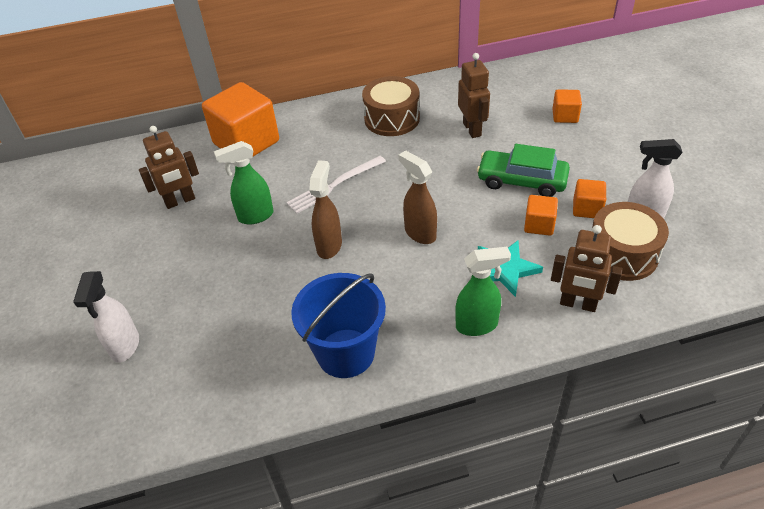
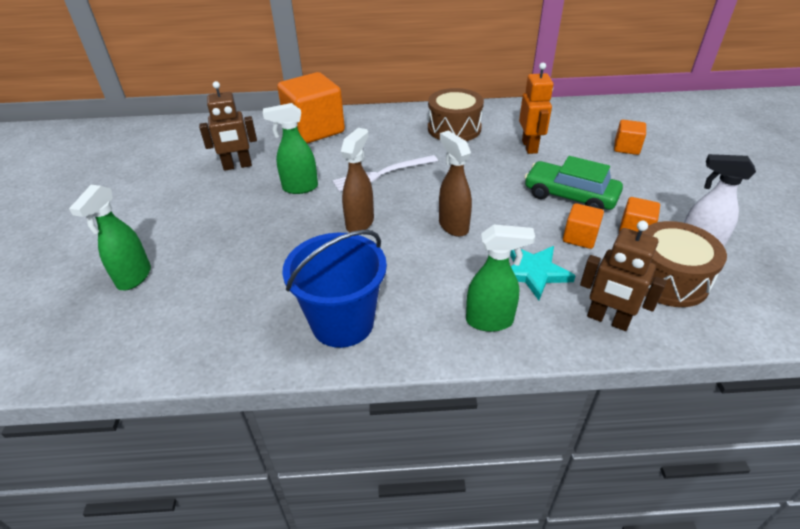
camera: 10 degrees right, 5 degrees down
white spray bottle [73,271,139,363] -> green spray bottle [69,185,151,290]
brown robot [458,53,490,138] -> orange robot [519,63,553,154]

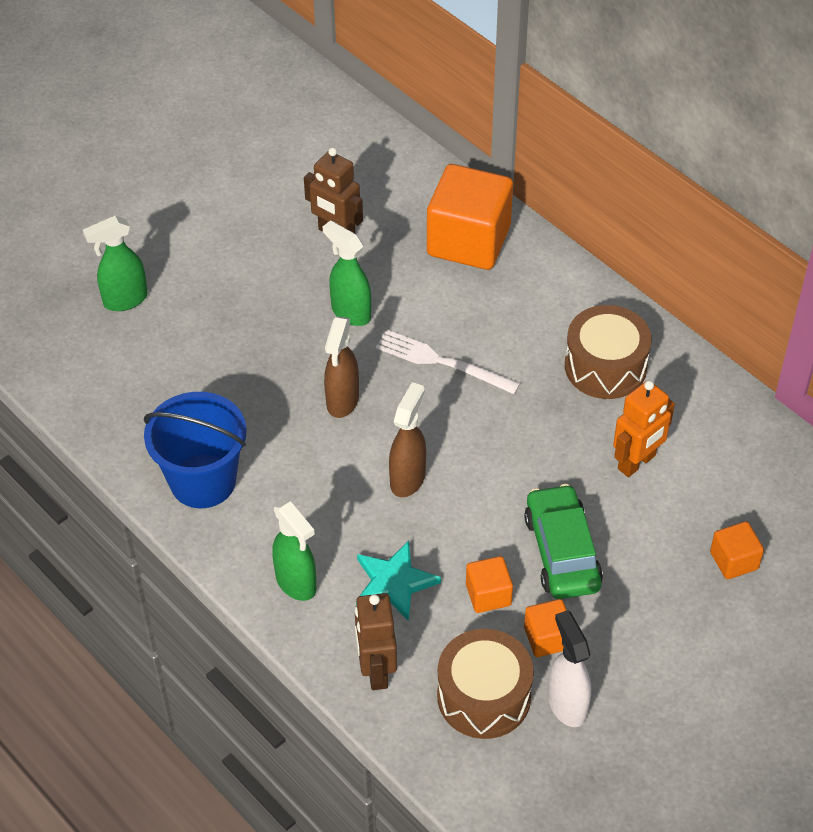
camera: 50 degrees right, 10 degrees up
brown spray bottle [341,128,374,232] -> brown spray bottle turned 120 degrees clockwise [324,316,359,418]

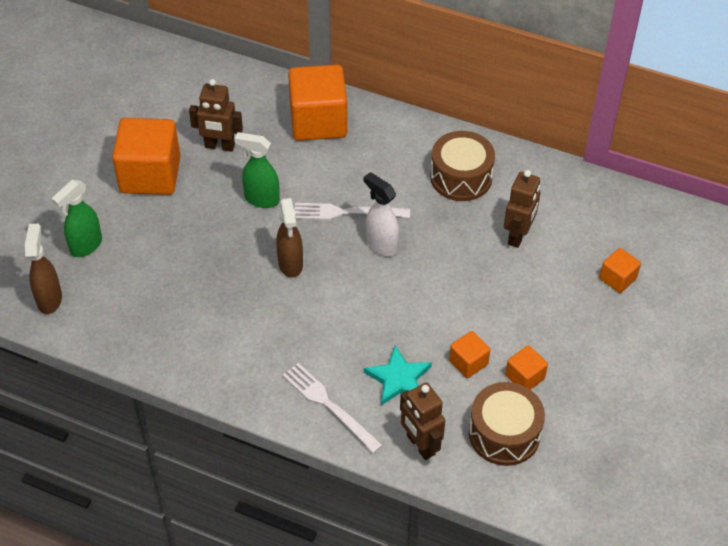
camera: 25 degrees left, 0 degrees up
blue bucket [144,392,246,508] -> none
green spray bottle [272,500,316,601] -> white fork [283,363,383,453]
brown spray bottle [389,382,426,497] -> brown spray bottle moved to [25,224,62,314]
green car [524,484,603,599] -> none
white spray bottle [548,610,591,727] -> white spray bottle moved to [364,172,399,256]
orange robot [613,380,675,477] -> brown robot [504,170,540,248]
none -> orange cube [112,118,180,195]

